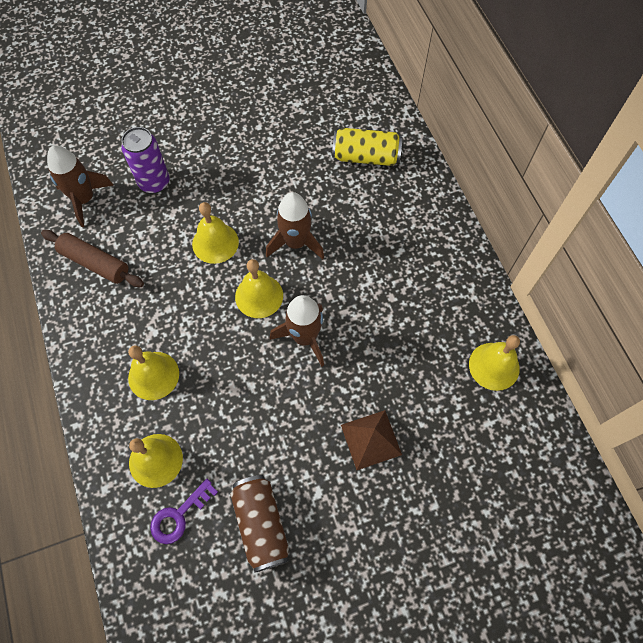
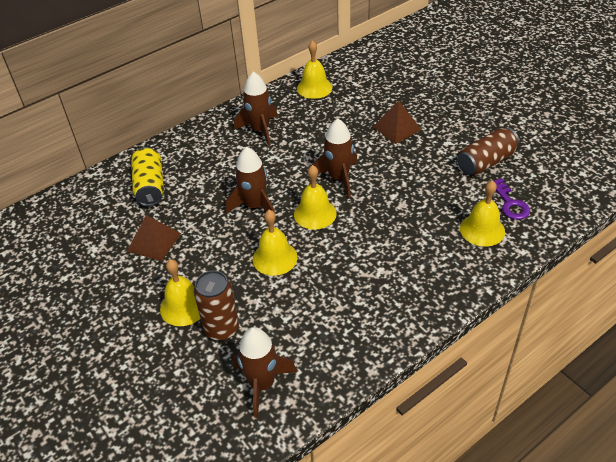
camera: 105 degrees left, 20 degrees down
brown rolling pin [41,230,144,287] -> none
purple can [121,127,170,194] -> brown can [194,271,239,341]
yellow bell [128,346,179,400] -> yellow bell moved to [160,259,200,326]
purple key [150,479,218,544] -> purple key turned 45 degrees clockwise [493,178,530,220]
none -> brown pyramid [127,215,181,262]
none -> brown rocket [234,72,278,146]

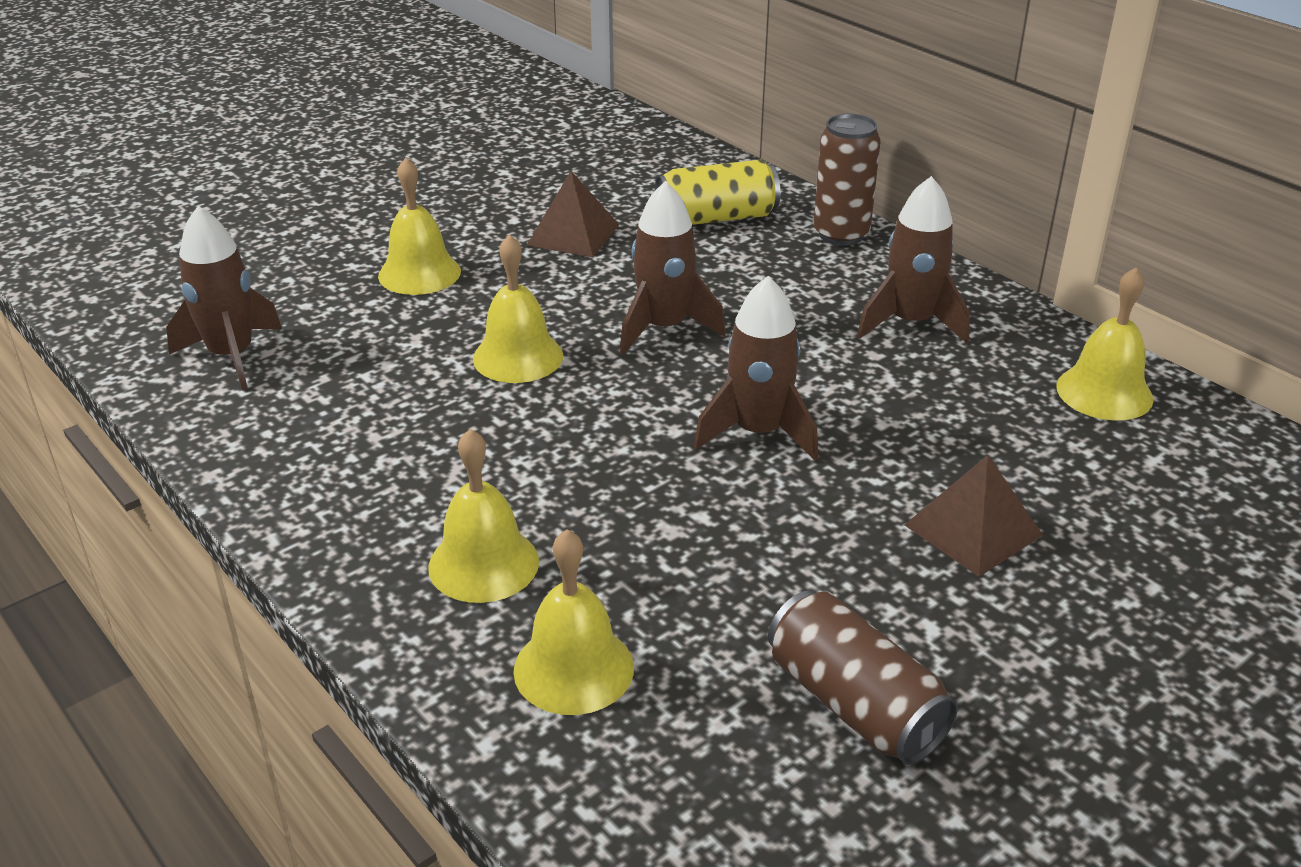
camera: 85 degrees right, 10 degrees down
brown can [194,271,239,341] -> brown can moved to [813,114,881,246]
yellow bell [294,165,337,230] -> yellow bell moved to [428,429,539,603]
purple key [493,178,530,220] -> none

